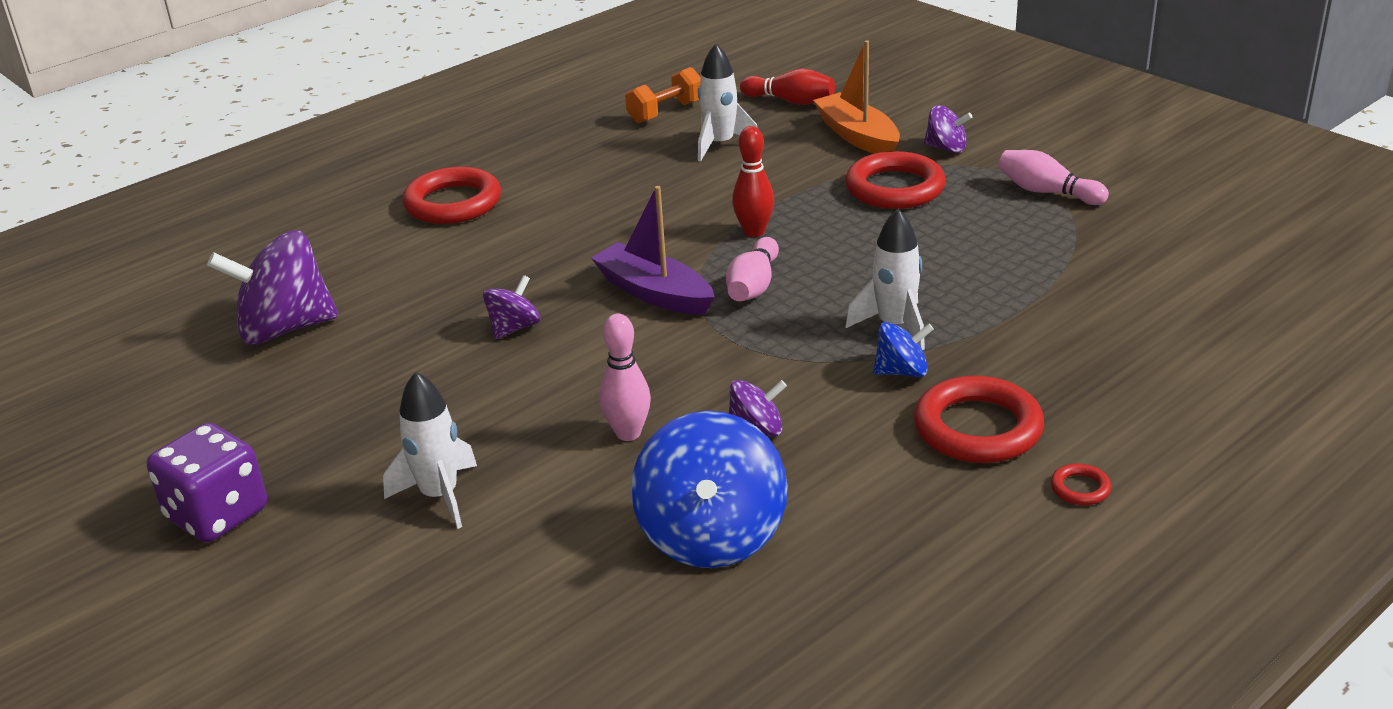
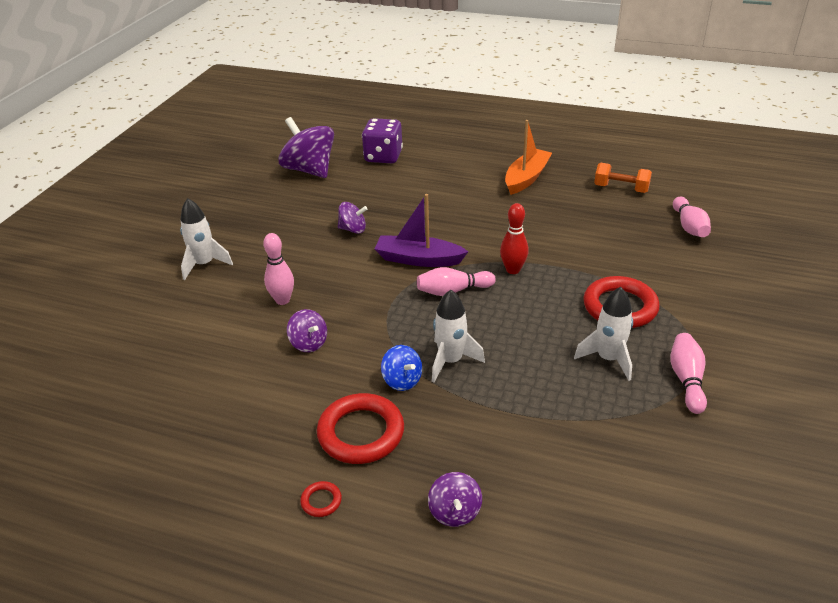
camera: 60 degrees right, 5 degrees up
purple dice [147,423,267,542] -> purple dice moved to [362,118,403,163]
red ring [402,167,501,224] -> none
purple boat [591,186,715,315] -> purple boat turned 90 degrees counterclockwise [375,194,469,267]
blue spinning top [631,411,788,568] -> none
white rocket [698,44,757,162] -> white rocket moved to [574,287,633,381]
red bowling pin [740,68,835,105] -> pink bowling pin [673,197,711,237]
orange boat [813,40,900,154] -> orange boat moved to [505,120,552,195]
purple spinning top [924,105,972,153] -> purple spinning top moved to [428,472,482,527]

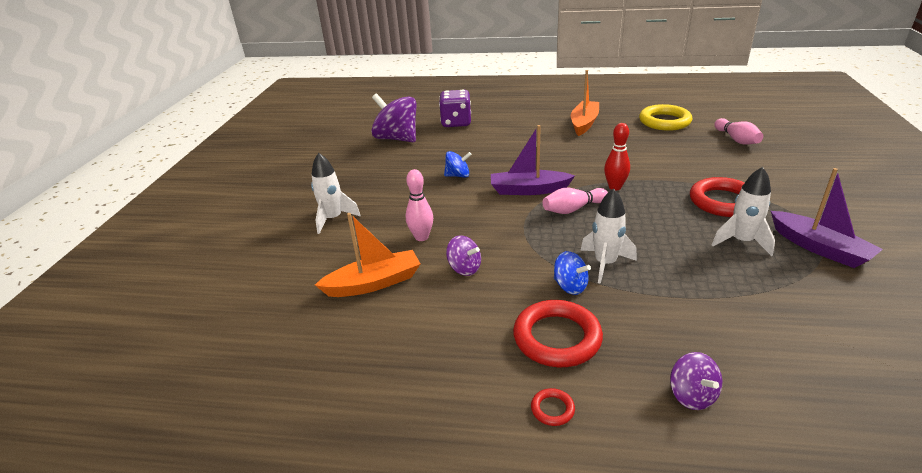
camera: 10 degrees left, 5 degrees down
purple spinning top [338,202,367,234] -> blue spinning top [444,151,472,178]
orange dumbbell [594,163,652,193] -> yellow ring [639,104,692,131]
pink bowling pin [670,333,707,414] -> purple boat [771,168,883,268]
none -> orange boat [315,213,420,297]

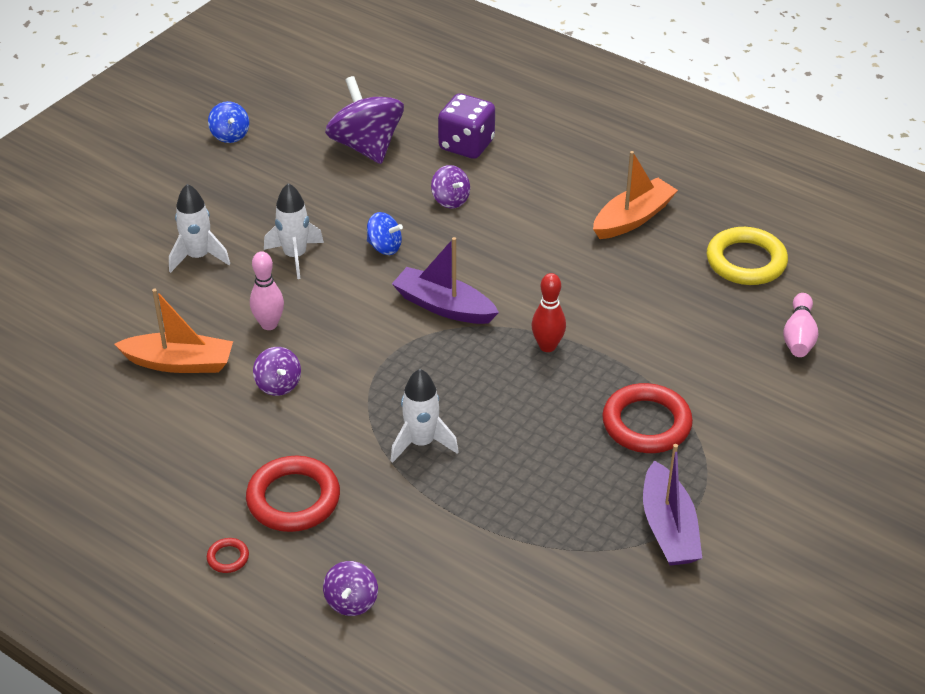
camera: 25 degrees right, 10 degrees up
pink bowling pin [543,188,608,214] -> none
blue spinning top [554,251,591,295] -> blue spinning top moved to [208,101,249,143]
white rocket [712,167,775,256] -> white rocket moved to [264,183,324,279]
none -> purple spinning top [431,165,470,209]

